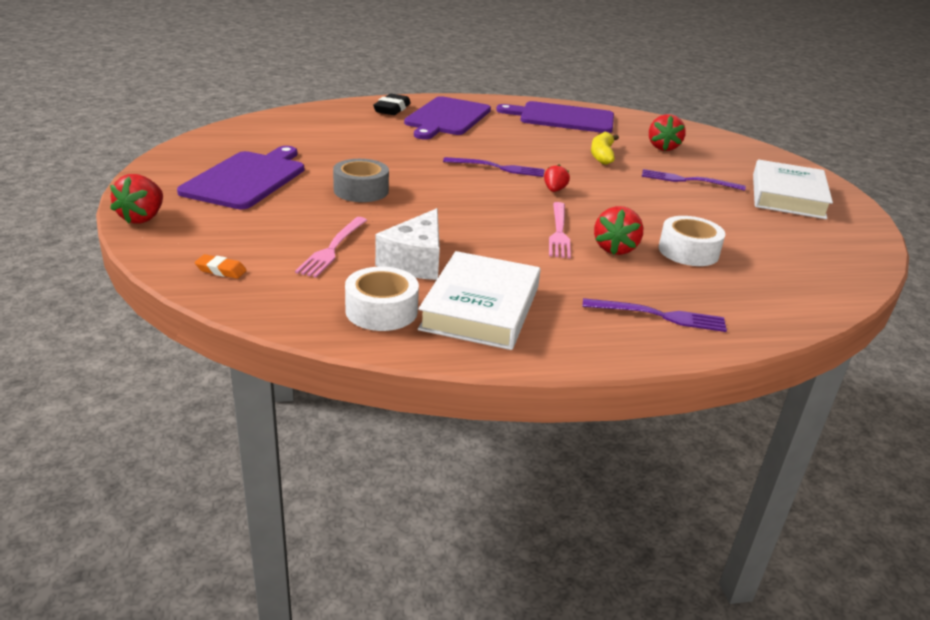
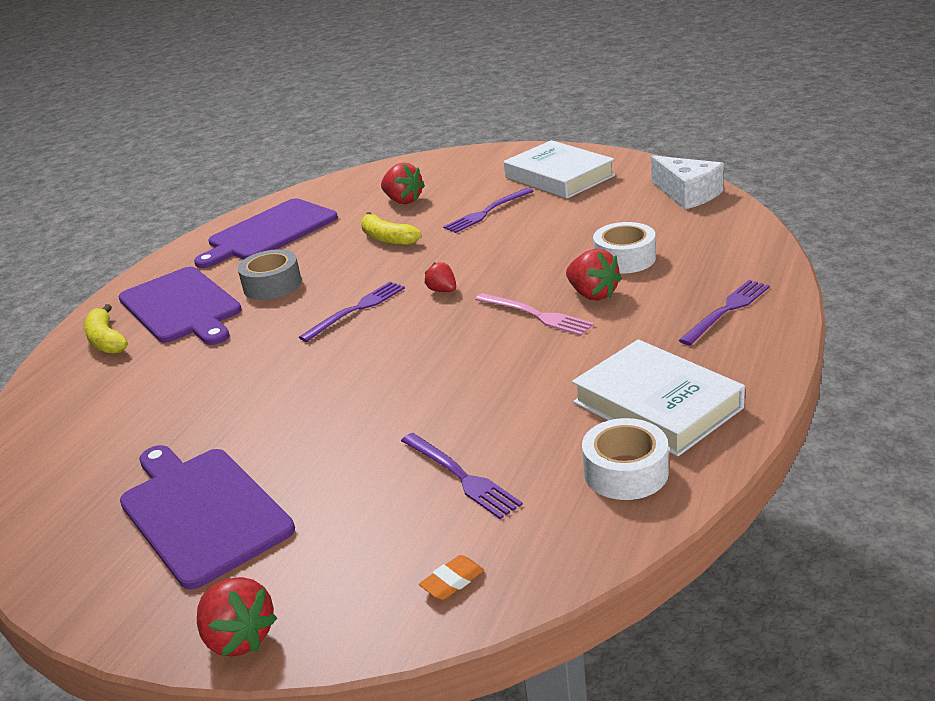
camera: 50 degrees left, 0 degrees up
pink fork [295,217,367,278] -> purple fork [401,433,523,519]
grey tape [333,159,389,202] -> grey tape moved to [238,249,302,300]
black eraser [373,94,411,115] -> yellow banana [84,304,128,354]
white cheese [375,208,440,280] -> white cheese moved to [651,155,724,209]

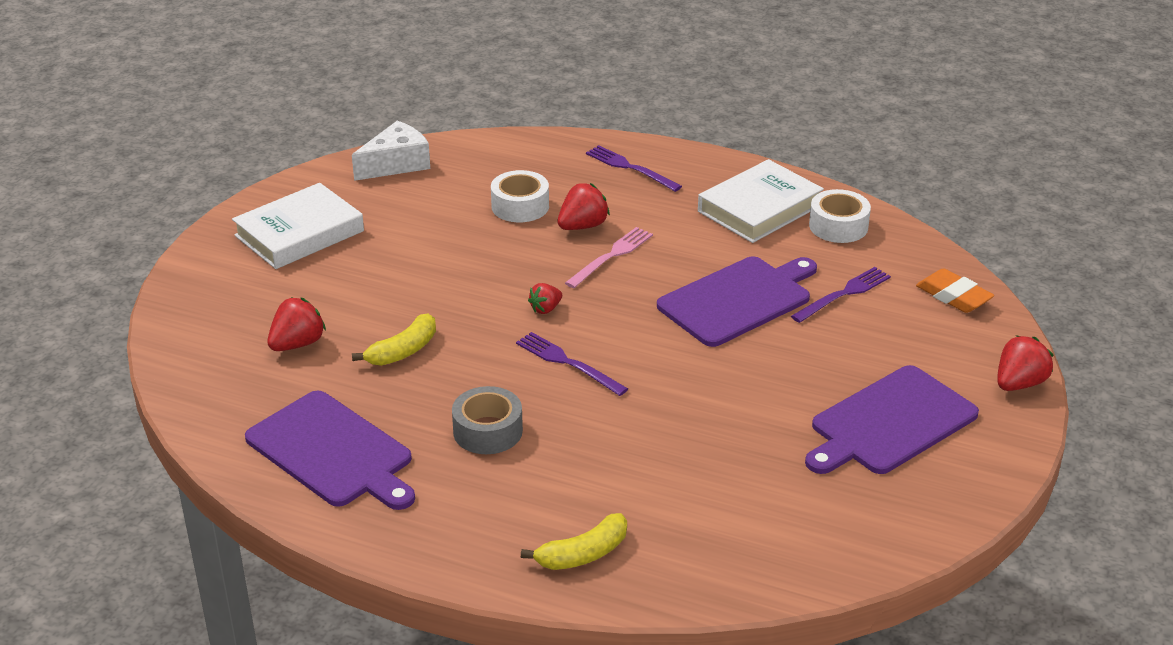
camera: 95 degrees left, 5 degrees up
purple cutting board [118,267,242,345] -> purple cutting board moved to [657,256,817,347]
orange eraser [419,555,484,600] -> orange eraser [916,268,994,313], size x1.72
purple fork [443,188,533,233] -> none

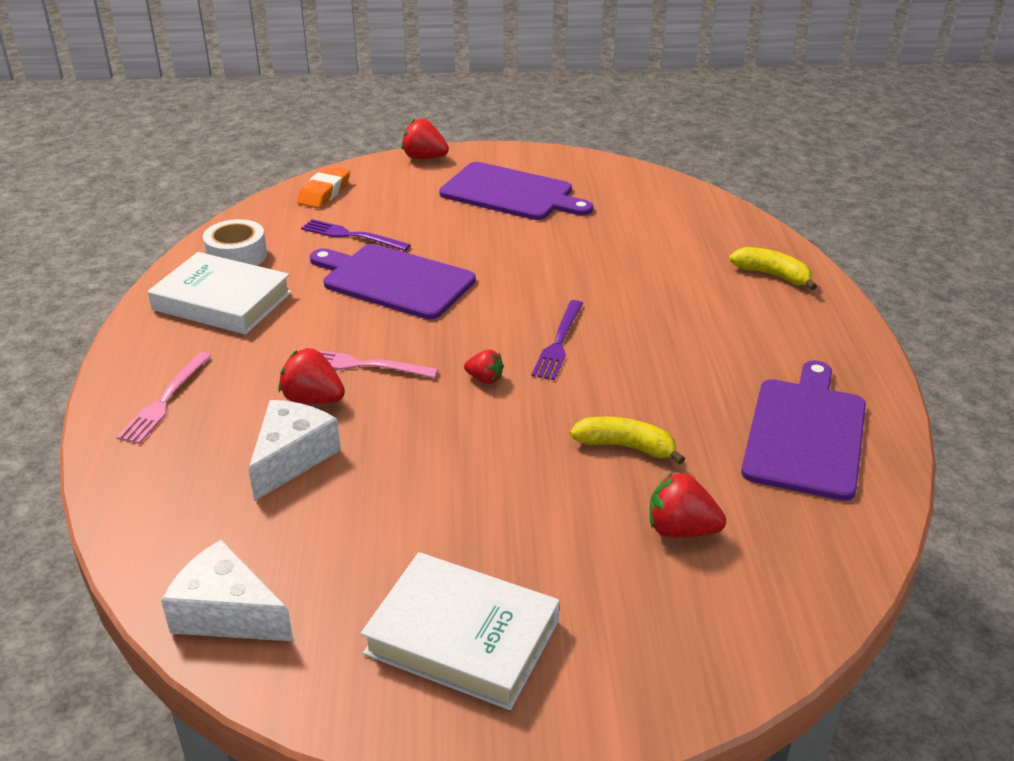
camera: 115 degrees left, 0 degrees up
grey tape [452,386,523,454] -> none
white tape [491,170,549,222] -> white cheese [248,400,341,501]
purple fork [586,145,682,192] -> pink fork [117,352,211,444]

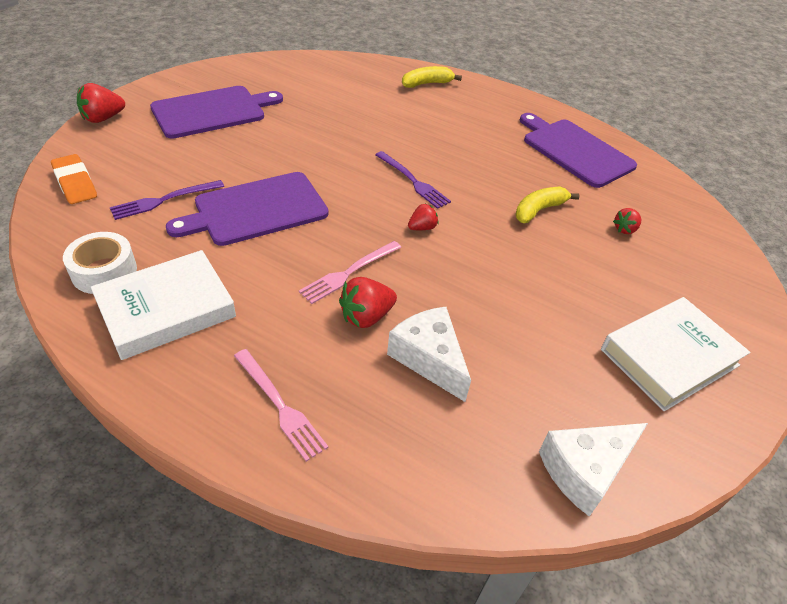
camera: 60 degrees left, 10 degrees up
red strawberry [650,472,726,538] -> red strawberry [613,208,641,234], size x0.62

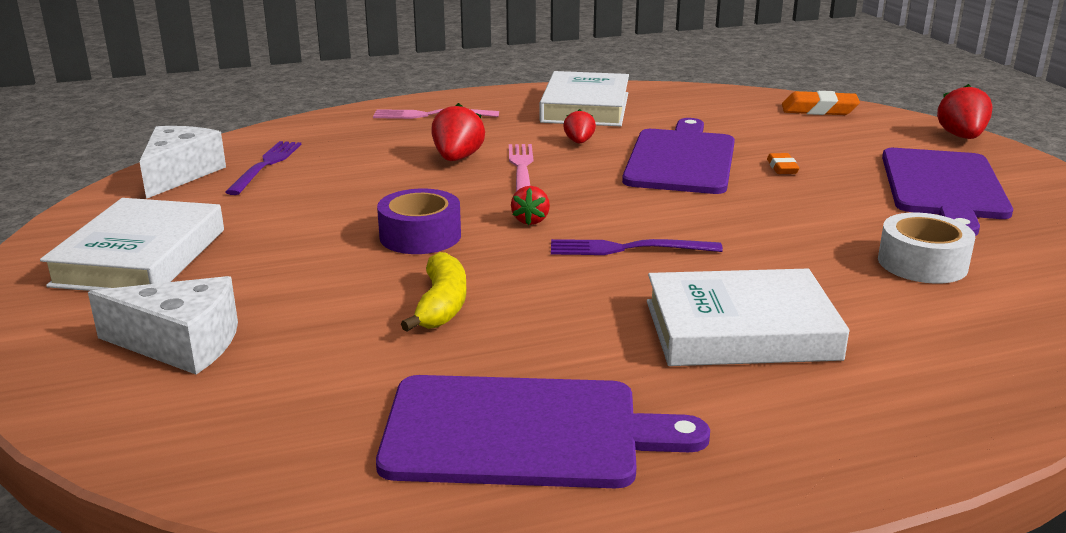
camera: 135 degrees right, 20 degrees down
white tape [63,232,137,294] -> white tape moved to [878,212,975,284]
purple fork [110,180,224,220] -> purple fork moved to [225,141,302,195]
white cheese [387,307,471,402] -> white cheese moved to [88,276,238,375]
yellow banana [402,66,462,88] -> none
red strawberry [613,208,641,234] -> red strawberry moved to [563,109,596,144]
none -> purple tape [377,188,461,254]
none -> white book [647,269,849,366]
none -> orange eraser [767,153,800,174]

